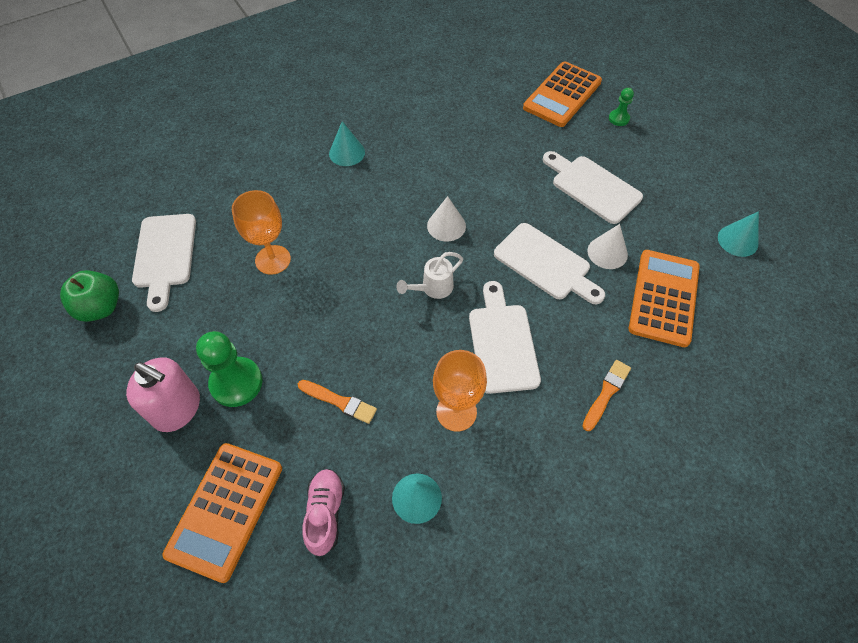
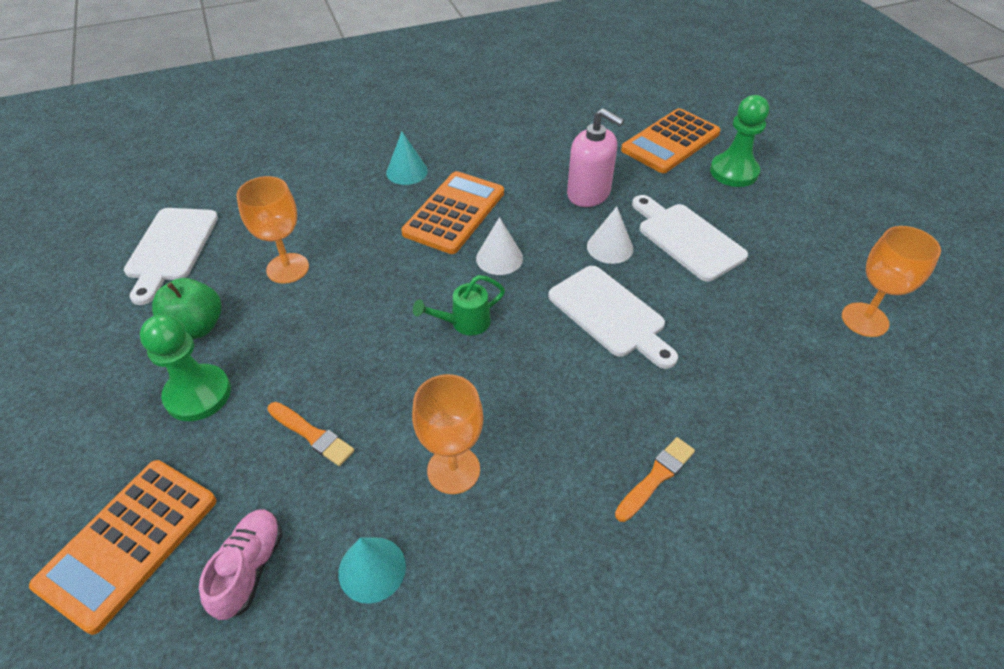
camera: 10 degrees right, 10 degrees down
green apple [60,270,119,322] -> green apple moved to [152,278,221,339]
pink soap dispenser [126,357,200,432] -> pink soap dispenser moved to [567,108,624,207]
white watering can [396,252,463,299] -> green watering can [413,275,505,336]
white cutting board [469,281,541,394] -> none
white cone [588,224,628,269] -> white cone moved to [587,206,633,264]
green pawn [609,88,634,126] -> green pawn [710,95,769,187], size x1.92
orange calculator [629,250,700,347] -> orange calculator moved to [401,171,504,254]
turquoise cone [718,211,759,257] -> orange goblet [842,226,941,337]

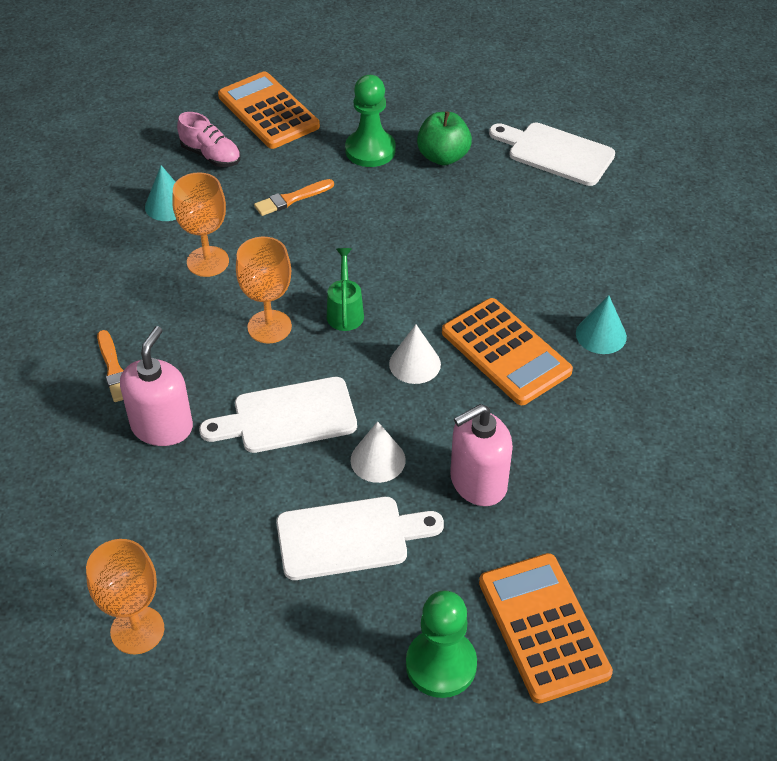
camera: 115 degrees right, 0 degrees up
orange goblet [236,176,309,283] -> orange goblet moved to [236,237,292,343]
none -> pink soap dispenser [120,326,193,446]

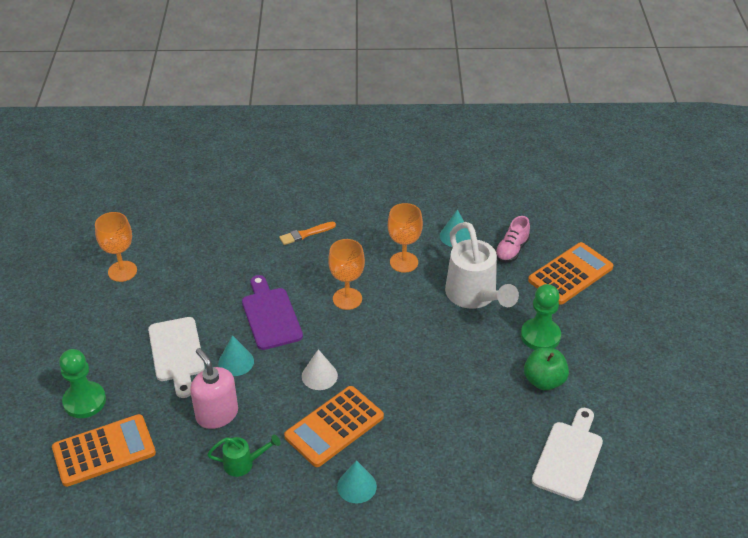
camera: 85 degrees right, 5 degrees down
pink soap dispenser [120,326,193,446] -> none
white cutting board [199,377,357,453] -> purple cutting board [242,275,303,350]
orange brush [254,179,334,216] -> white watering can [445,222,519,309]
green watering can [327,248,364,331] -> green watering can moved to [207,435,280,477]
white cone [351,421,406,483] -> turquoise cone [218,335,254,376]

